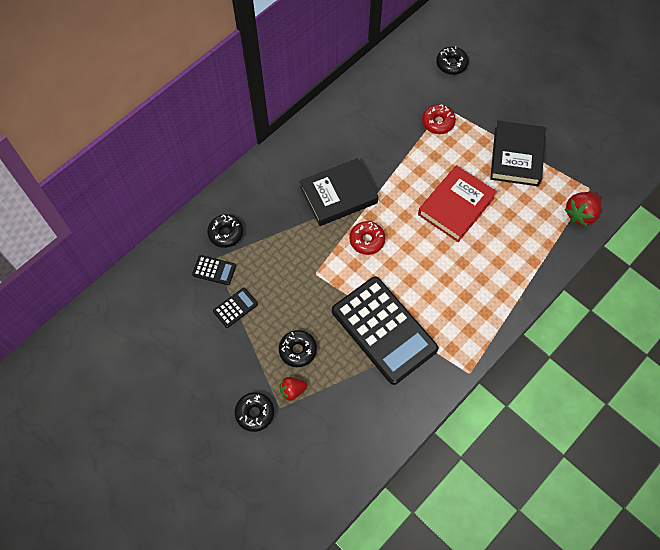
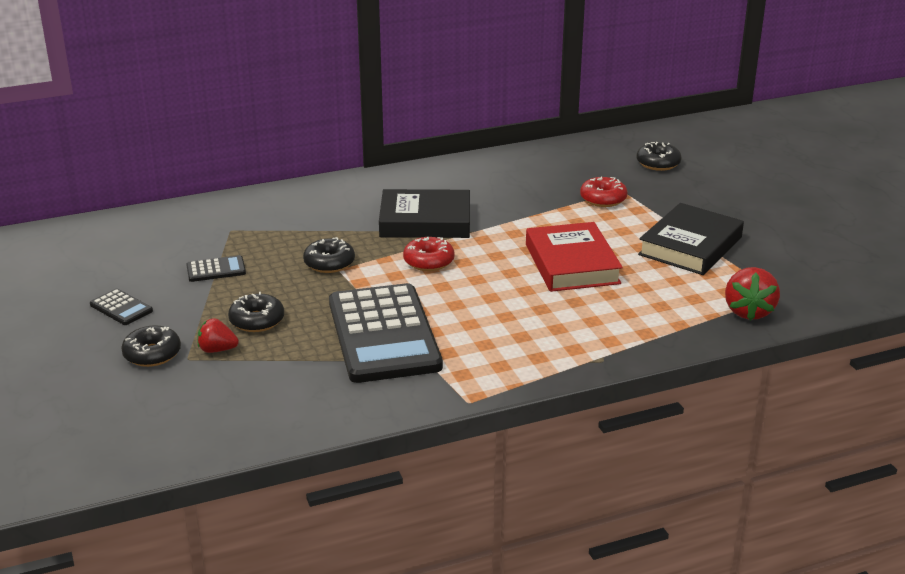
camera: 25 degrees right, 35 degrees down
black calculator [192,255,236,285] -> black calculator moved to [90,289,153,325]
black donut [207,214,243,248] -> black donut moved to [303,237,355,273]
red book [418,165,497,242] -> red book turned 75 degrees counterclockwise [526,222,623,292]
red strawberry [565,192,601,227] -> red strawberry turned 60 degrees counterclockwise [725,267,780,321]

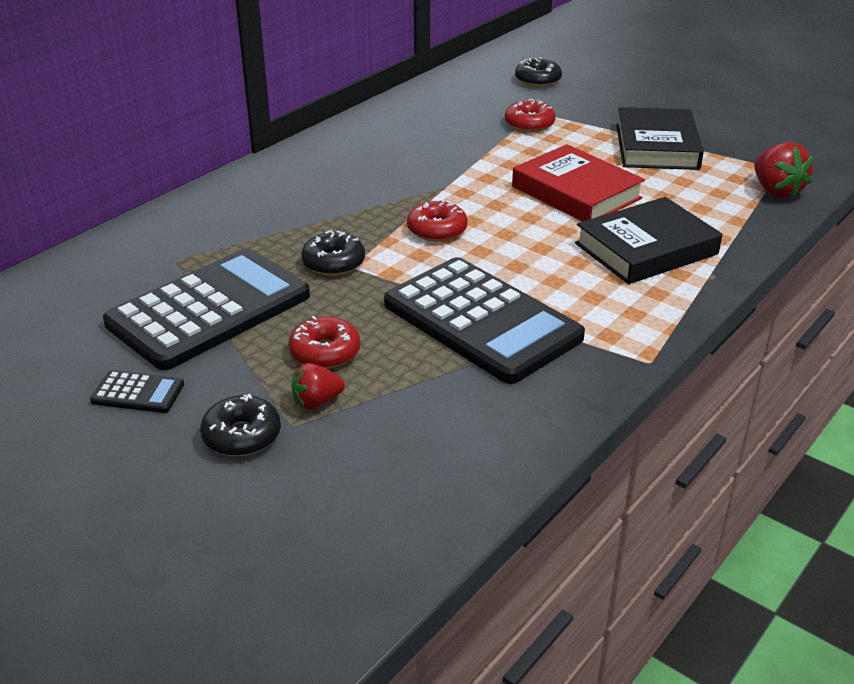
camera: 30 degrees left, 5 degrees up
black calculator [186,255,246,282] -> black calculator [103,248,310,370], size x2.48
black donut [228,292,284,332] -> red donut [288,316,361,369]
black book [379,189,470,238] -> black book moved to [575,197,722,284]

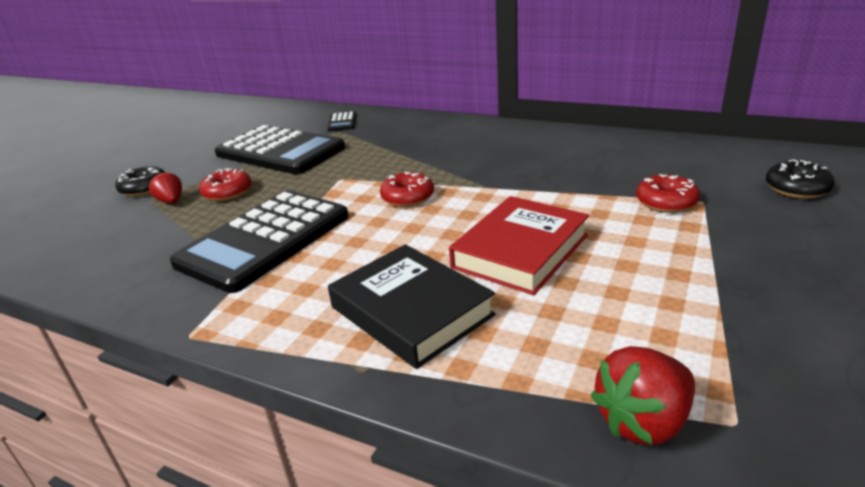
camera: 80 degrees right, 5 degrees down
black calculator [90,370,184,413] -> black calculator moved to [327,111,356,131]
black donut [301,230,365,276] -> none
black book [616,107,704,170] -> none

